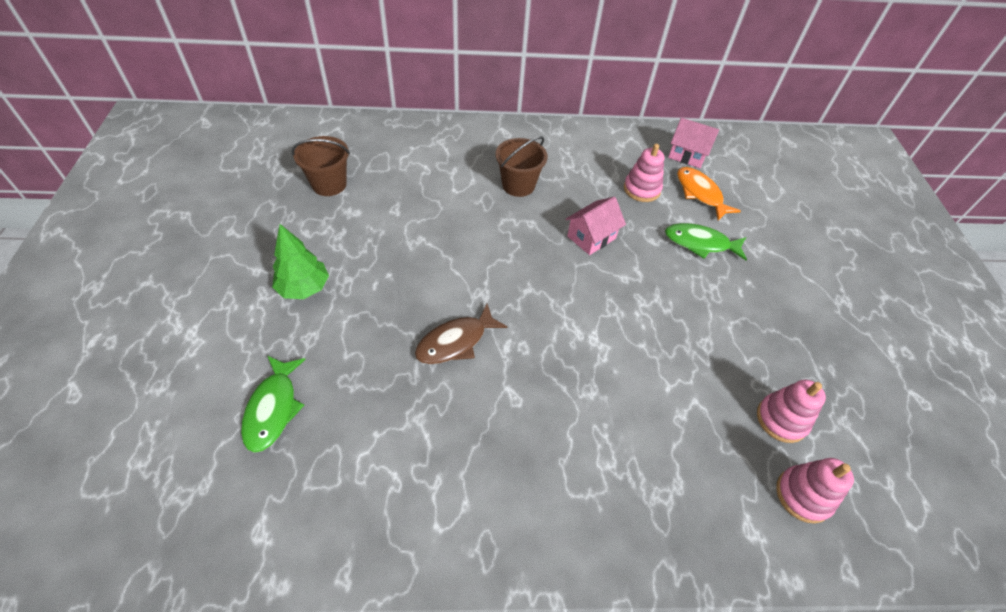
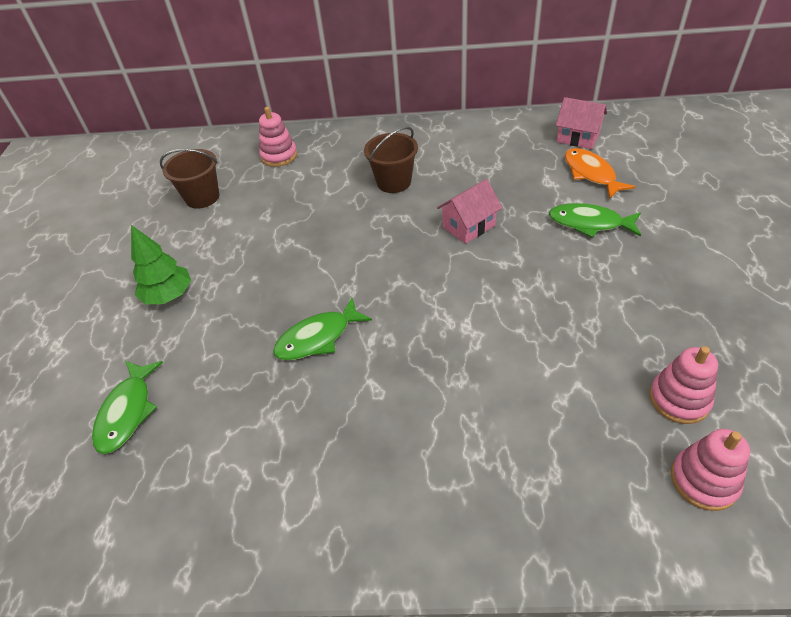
camera: 10 degrees right, 5 degrees down
brown fish [415,304,507,364] -> green fish [273,298,372,360]
pink stacking toy [624,144,664,202] -> pink stacking toy moved to [259,107,297,167]

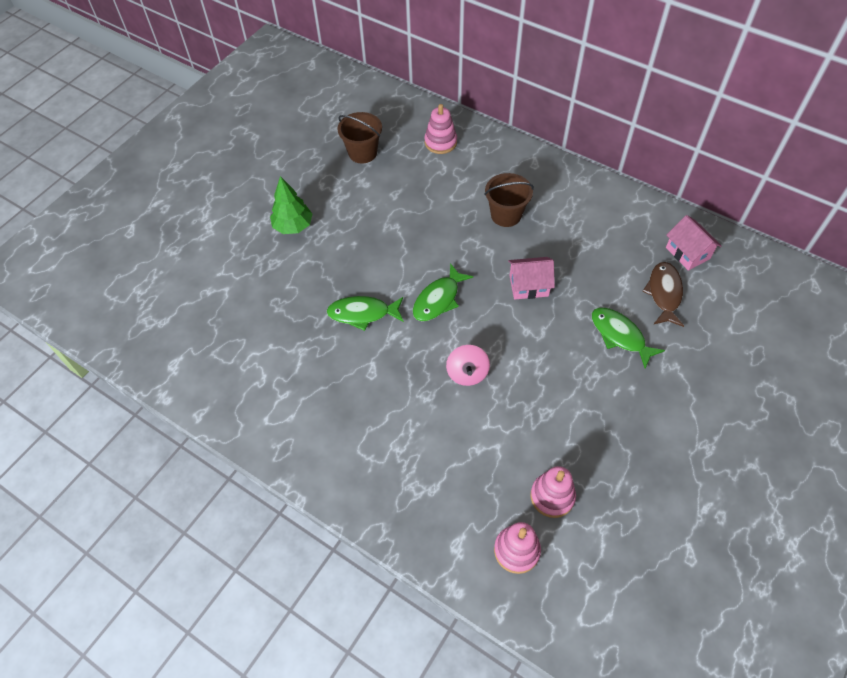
camera: 30 degrees right, 10 degrees up
green fish [92,361,163,454] -> green fish moved to [413,263,473,321]
orange fish [565,148,635,199] -> brown fish [642,262,684,327]
none -> pink spinning top [446,345,490,386]

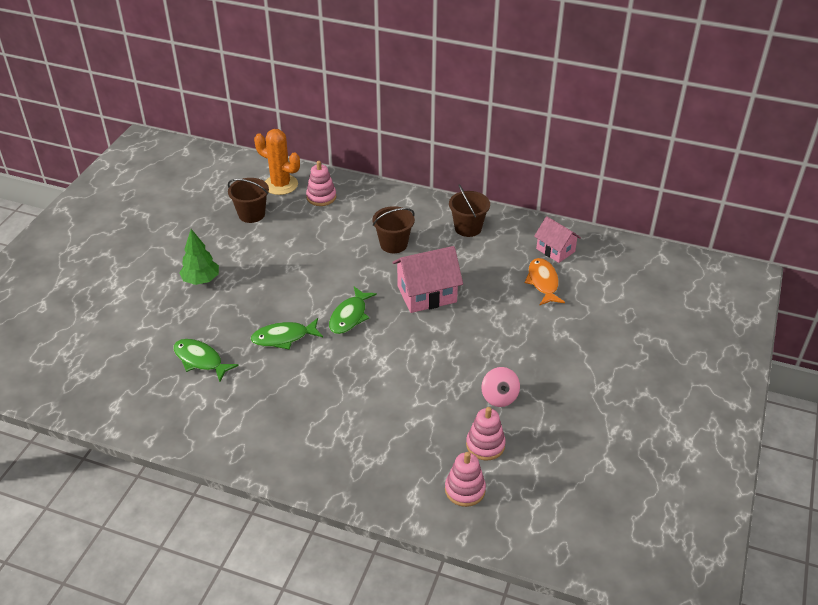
camera: 15 degrees left, 15 degrees down
pink spinning top [446,345,490,386] -> pink spinning top moved to [481,367,520,407]
pink house [508,257,555,300] -> pink house [392,246,463,313], size x1.57
green fish [592,308,665,369] -> green fish moved to [173,339,239,382]
brown fish [642,262,684,327] -> orange fish [525,258,565,305]
none -> orange cactus [254,129,300,195]
none -> brown bucket [449,184,490,237]

